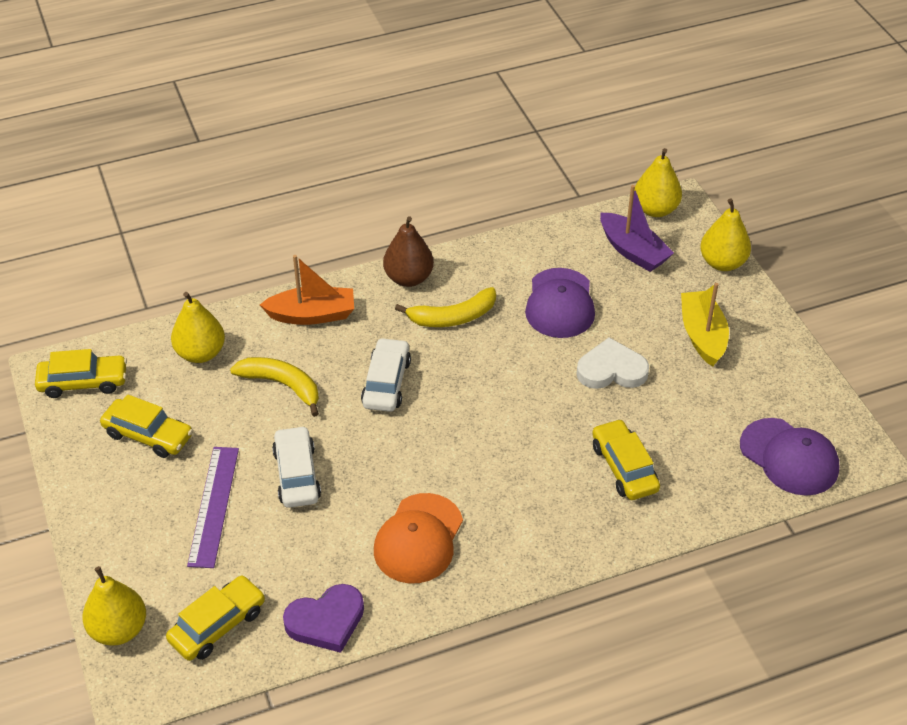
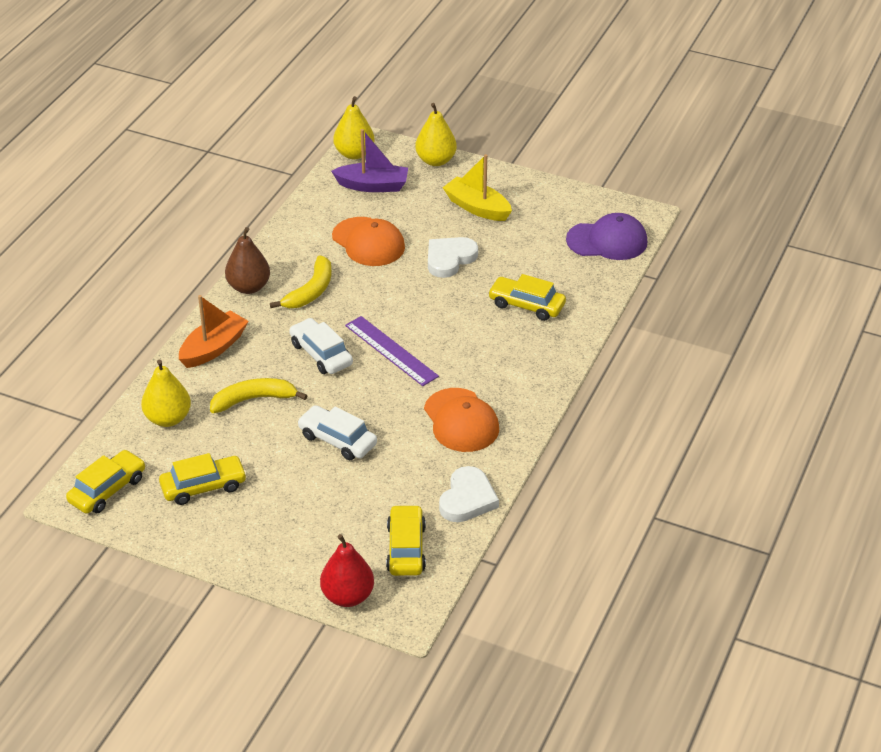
camera: 45 degrees left, 5 degrees down
yellow pear [82,566,146,645] -> red pear [320,534,374,607]
purple ruler [187,447,239,568] -> purple ruler moved to [345,316,439,386]
purple heart [283,584,364,653] -> white heart [439,466,499,522]
purple cap [525,268,595,338] -> orange cap [332,217,405,266]

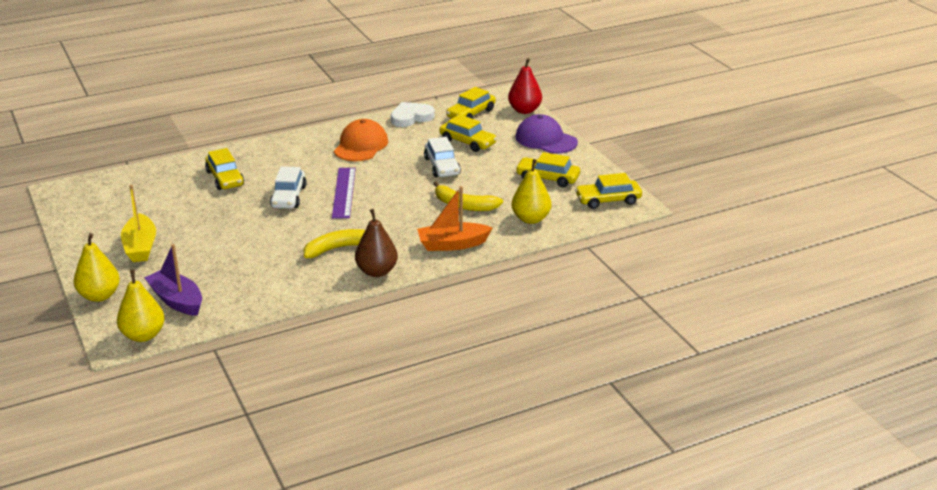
camera: 140 degrees left, 10 degrees down
white car [289,318,353,374] -> white car moved to [270,167,307,209]
orange cap [332,217,405,266] -> none
white heart [428,237,478,278] -> none
purple cap [566,213,647,260] -> purple cap moved to [516,114,578,154]
none -> yellow car [440,114,497,152]

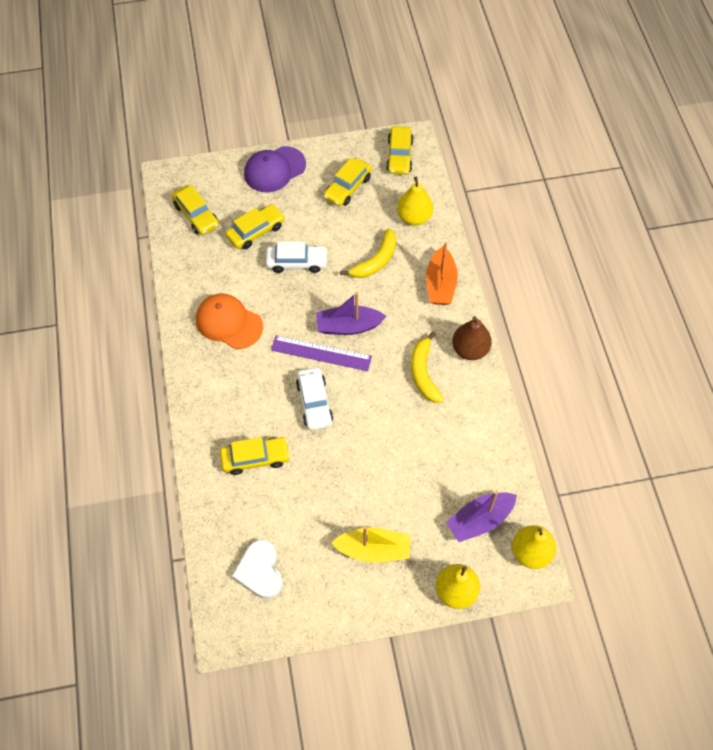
camera: 75 degrees left, 30 degrees up
white car [270,167,307,209] -> white car turned 60 degrees clockwise [296,367,333,430]
white heart [391,102,435,127] -> white heart moved to [232,540,283,599]
red pear [508,58,542,114] -> none
none -> purple boat [316,292,387,335]

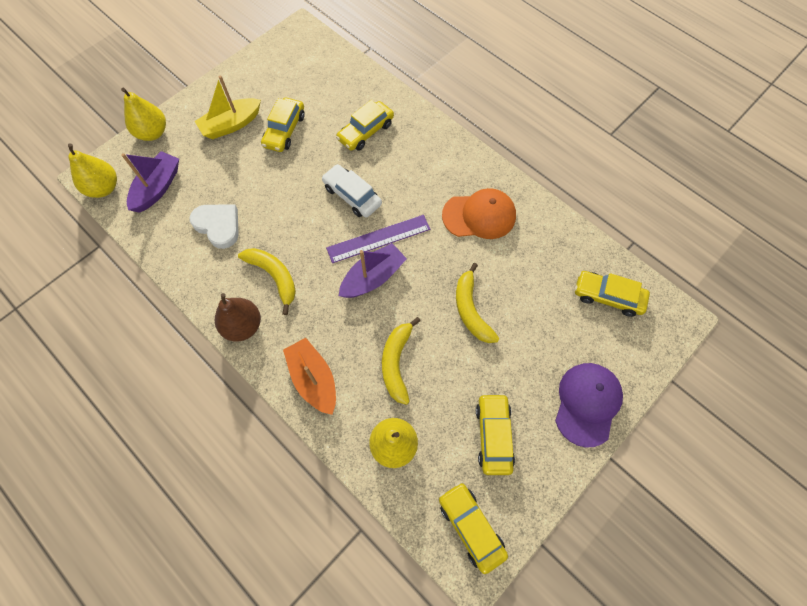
camera: 145 degrees right, 5 degrees up
yellow car [225,204,285,249] -> yellow car moved to [261,98,305,152]
white heart [232,540,283,599] -> white heart moved to [189,205,239,249]
white car [266,241,328,273] -> yellow banana [456,263,499,343]

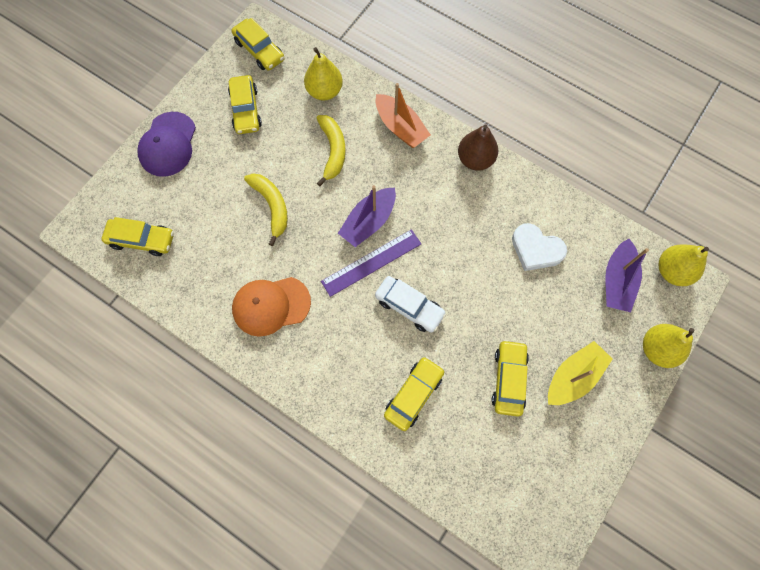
camera: 170 degrees right, 5 degrees up
yellow banana [238,248,296,315] -> none

